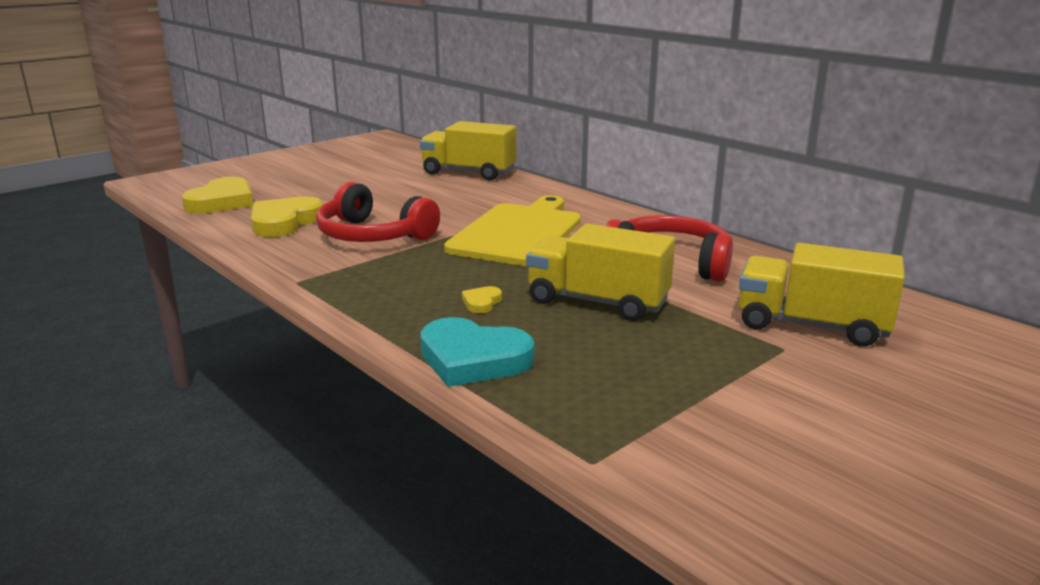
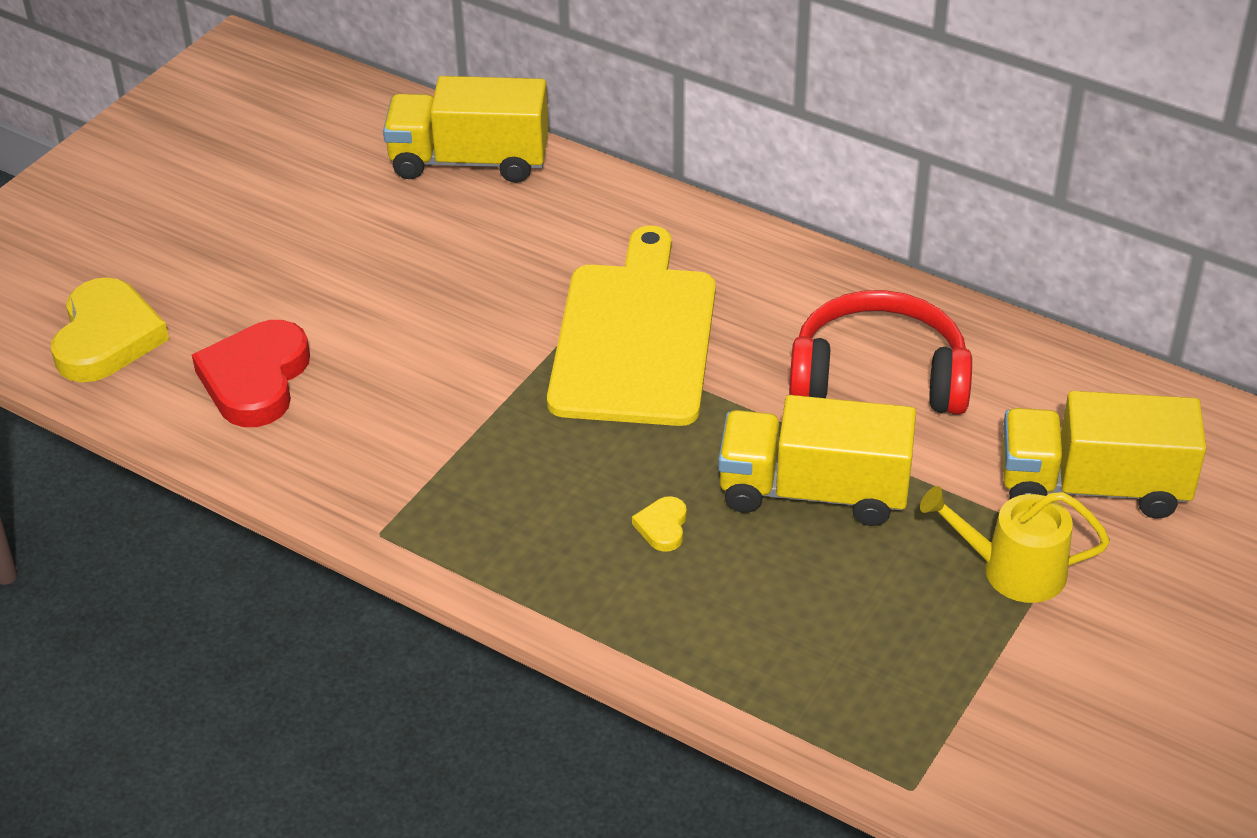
camera: 15 degrees left, 20 degrees up
yellow heart [251,196,323,237] -> red heart [192,320,310,427]
red headphones [316,182,440,242] -> none
turquoise heart [420,317,534,387] -> none
none -> yellow watering can [920,486,1110,603]

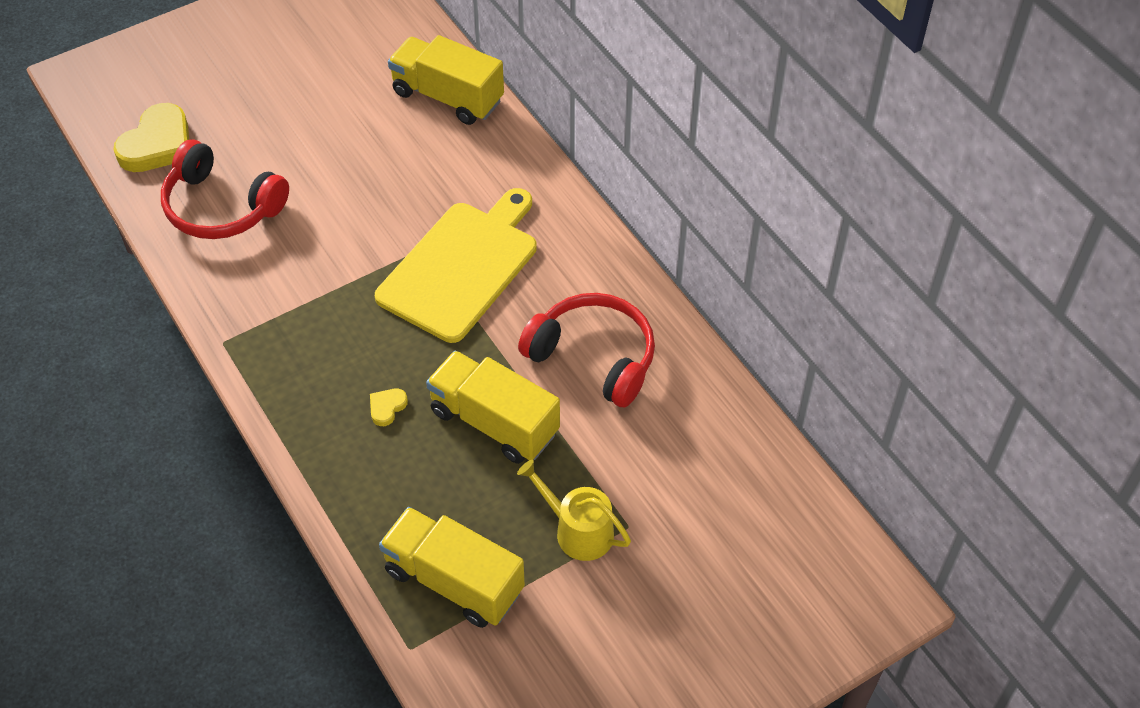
camera: 25 degrees right, 10 degrees up
red heart [192,320,310,427] -> red headphones [161,139,289,239]
yellow truck [1002,391,1207,519] -> yellow truck moved to [379,507,525,628]

